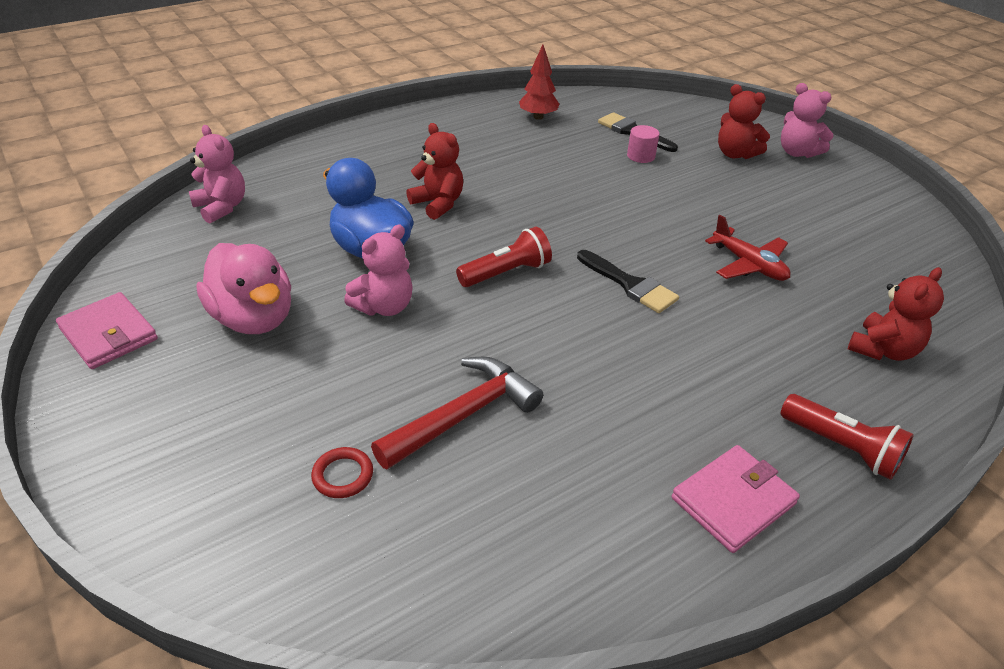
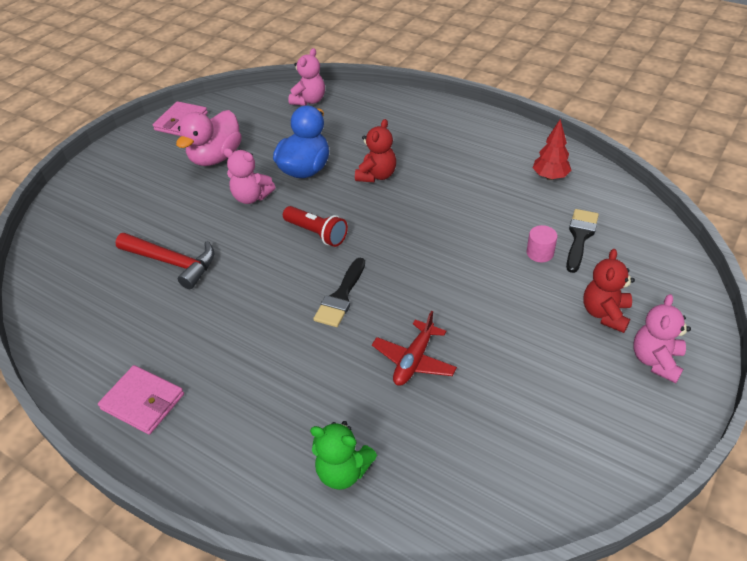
camera: 70 degrees right, 5 degrees up
red ring [311,447,373,498] -> none
red flashlight [781,394,914,480] -> none
red teddy bear [848,267,944,361] -> green teddy bear [310,421,377,490]

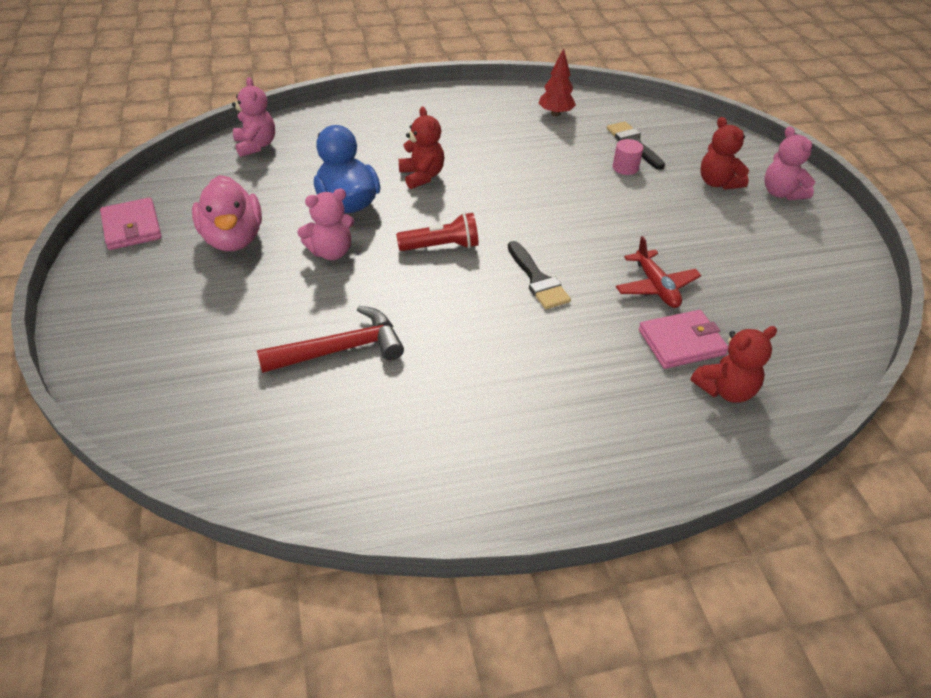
camera: 50 degrees left, 0 degrees up
pink wallet [98,365,184,435] -> pink wallet moved to [639,310,728,369]
green teddy bear [310,421,377,490] -> red teddy bear [690,326,777,403]

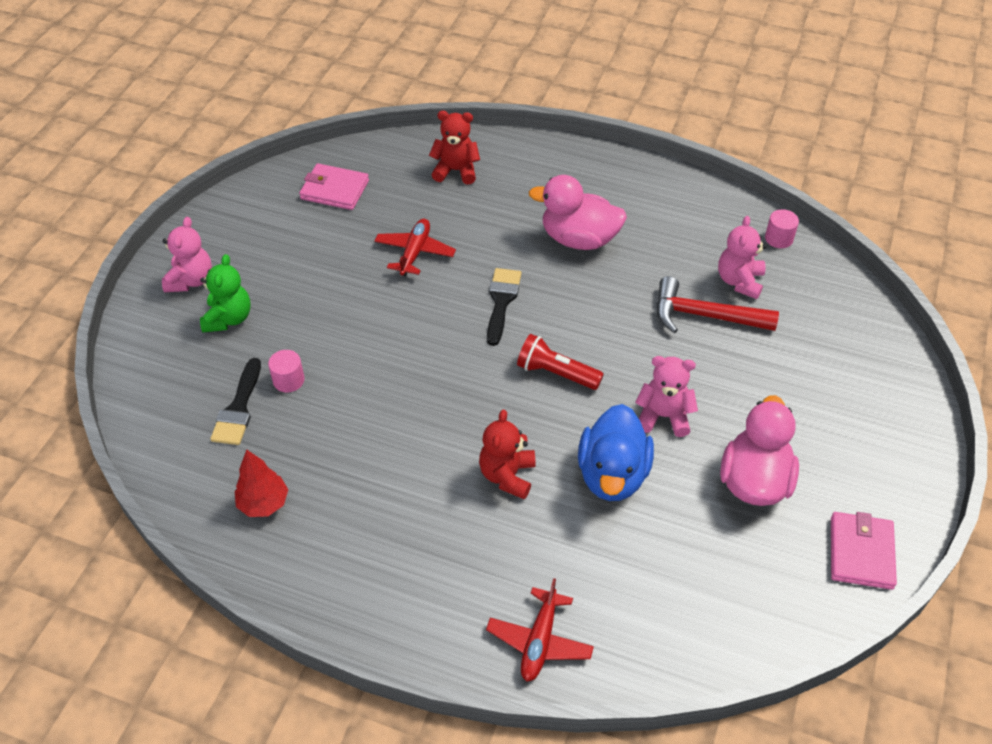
camera: 145 degrees left, 5 degrees up
pink teddy bear [232,77,275,157] -> pink teddy bear moved to [718,216,767,299]
pink wallet [639,310,728,369] -> pink wallet moved to [299,163,369,210]
red teddy bear [700,117,749,190] -> green teddy bear [200,254,251,332]
none -> red plane [486,578,594,682]
none -> pink duck [529,175,627,250]
none -> pink cylinder [765,209,799,248]

